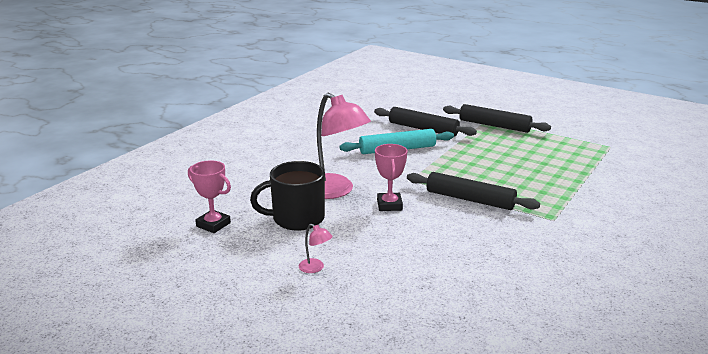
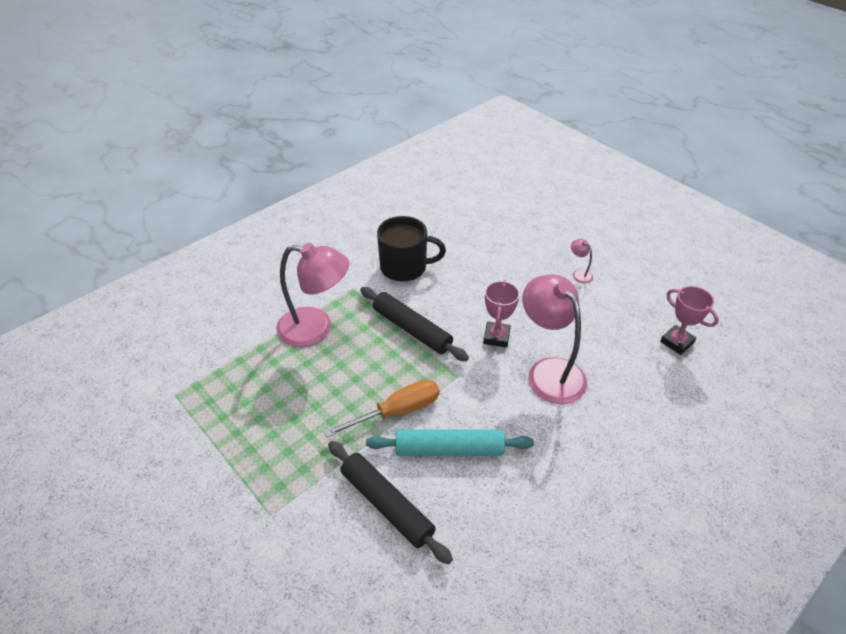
camera: 165 degrees left, 20 degrees up
black mug [250,161,325,231] -> black mug moved to [377,216,446,282]
black rolling pin [443,104,551,133] -> none
none -> pink lamp [276,243,349,347]
none -> orange screwdriver [324,379,440,437]

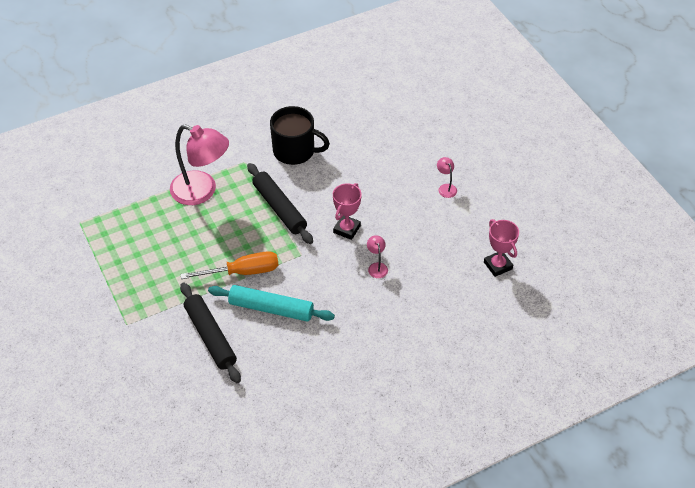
camera: 15 degrees right, 5 degrees up
pink lamp [522,275,587,404] -> pink lamp [367,235,388,278], size x0.41

